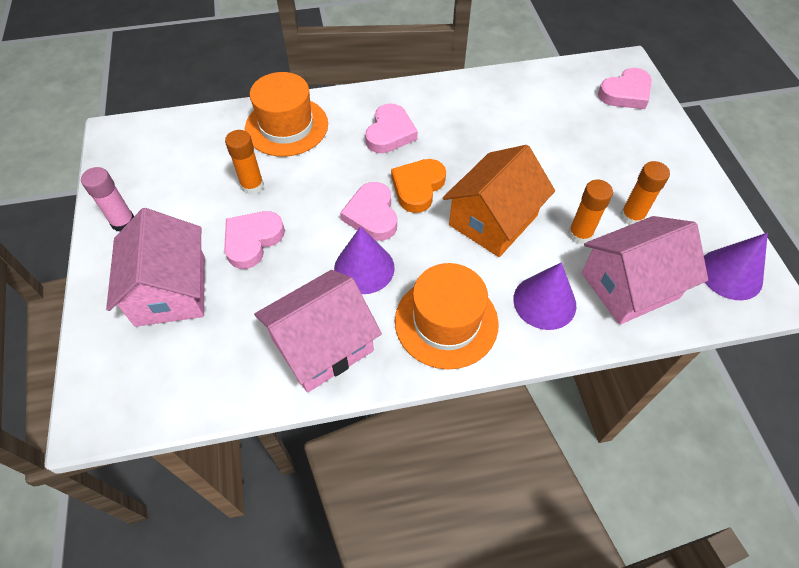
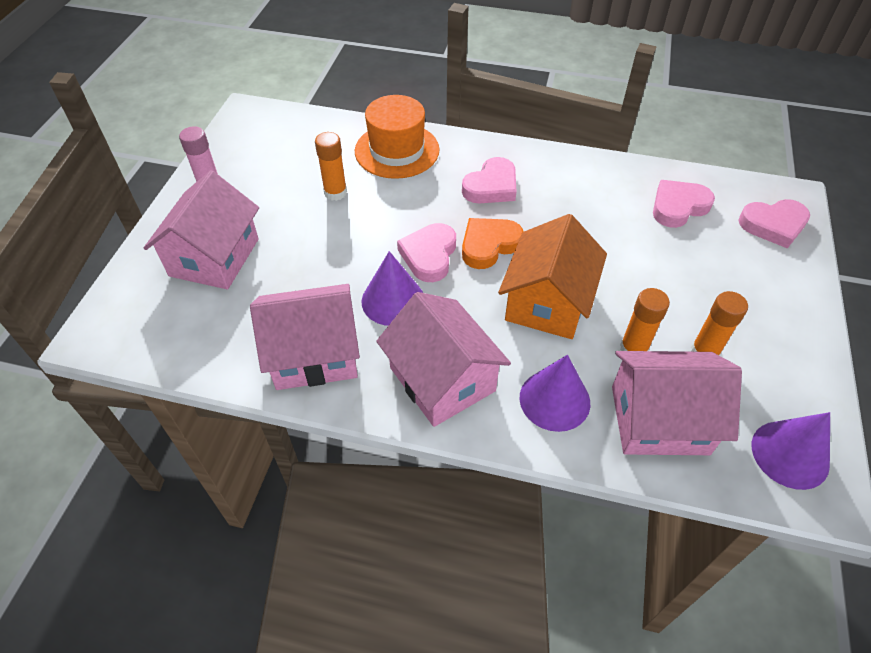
camera: 25 degrees right, 5 degrees down
pink heart [224,211,285,269] -> pink heart moved to [653,180,715,228]
orange hat [395,263,499,369] -> pink house [376,292,511,427]
orange house [443,145,555,257] -> orange house turned 45 degrees counterclockwise [498,214,607,339]

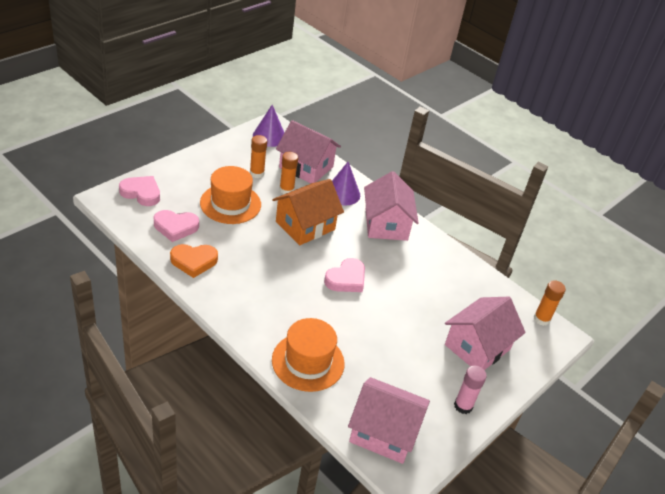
camera: 155 degrees left, 10 degrees down
pink house [250,284,360,390] -> pink house moved to [348,377,430,464]
orange glue stick [315,132,347,201] -> orange glue stick moved to [534,280,566,326]
purple cone [362,251,423,326] -> none
pink heart [462,157,517,203] -> none
orange heart [462,218,523,269] -> orange heart moved to [170,244,218,278]
none -> orange hat [200,166,261,224]

